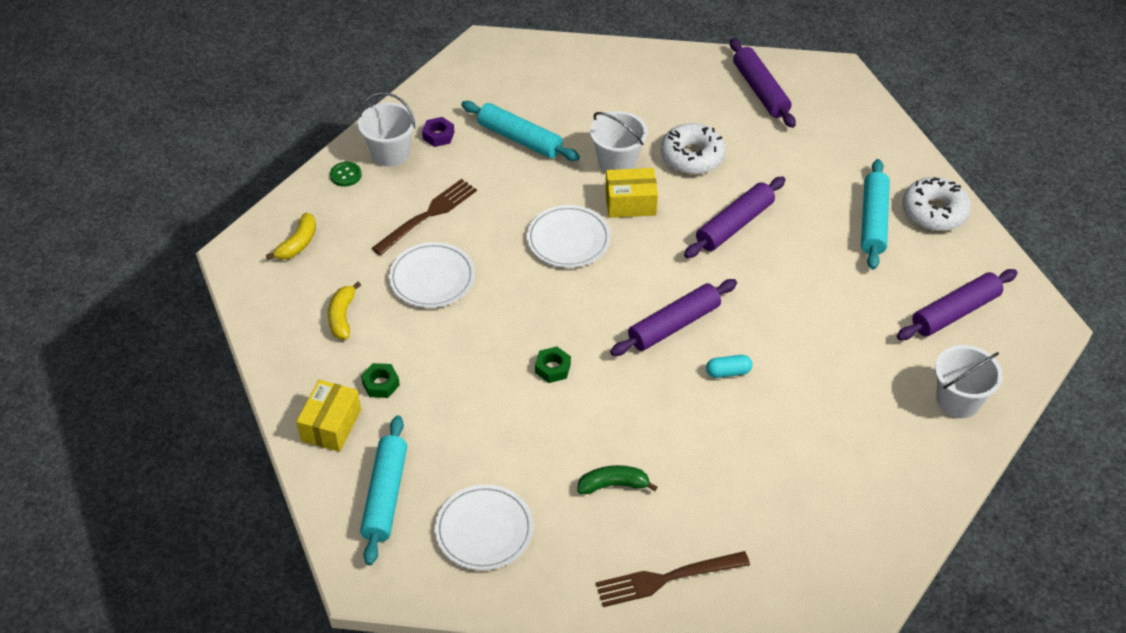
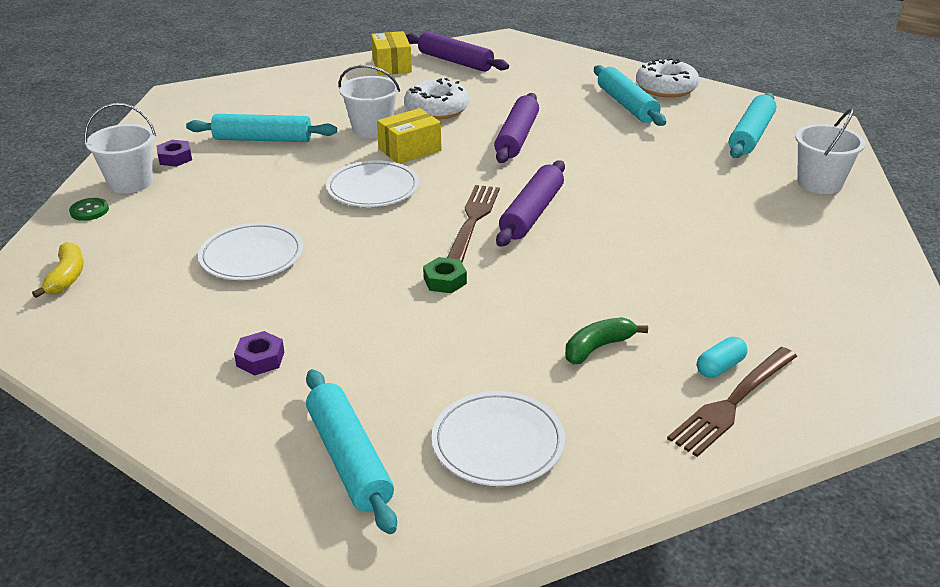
camera: 30 degrees left, 15 degrees down
yellow box [296,380,361,452] -> yellow box moved to [371,31,412,75]
yellow banana [328,282,361,339] -> none
green nut [361,363,400,398] -> purple nut [234,331,284,375]
brown fork [372,179,477,255] -> brown fork moved to [447,185,500,263]
turquoise capsule [706,355,752,378] -> turquoise capsule moved to [697,337,748,378]
purple rolling pin [897,269,1017,340] -> turquoise rolling pin [729,93,776,158]

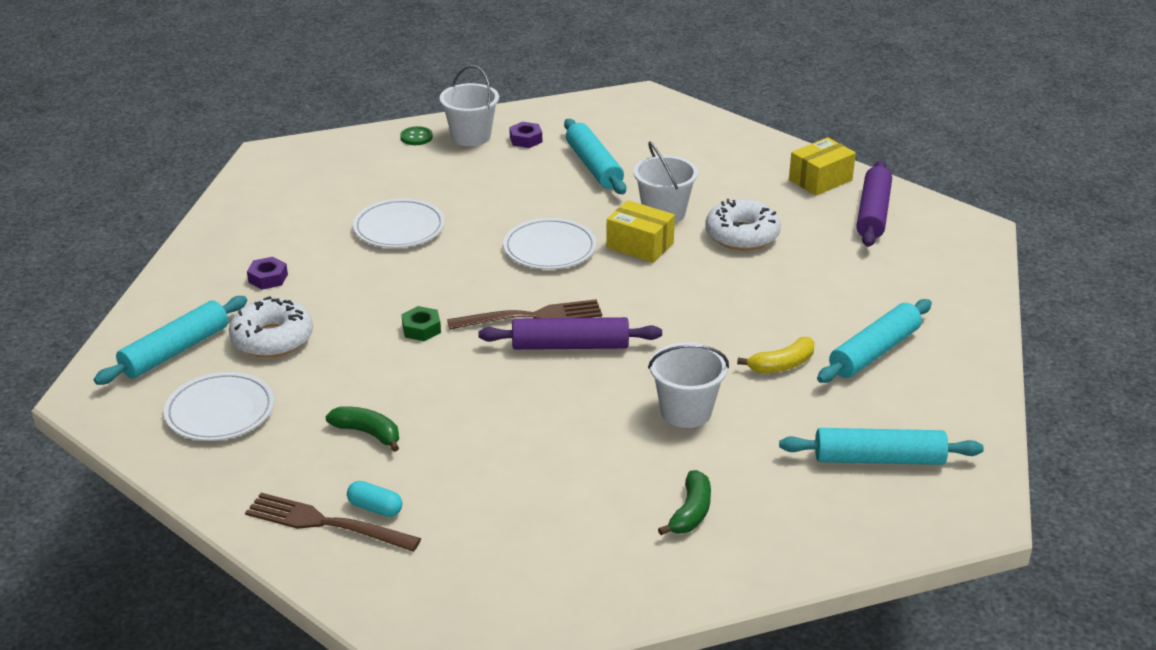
camera: 65 degrees right, 0 degrees up
yellow banana [32,242,84,298] -> yellow banana moved to [737,337,815,373]
purple rolling pin [494,93,539,163] -> none
white donut [636,58,699,98] -> white donut moved to [229,296,313,358]
white bucket [795,108,865,194] -> white bucket moved to [648,342,729,428]
none -> green banana [658,470,711,535]

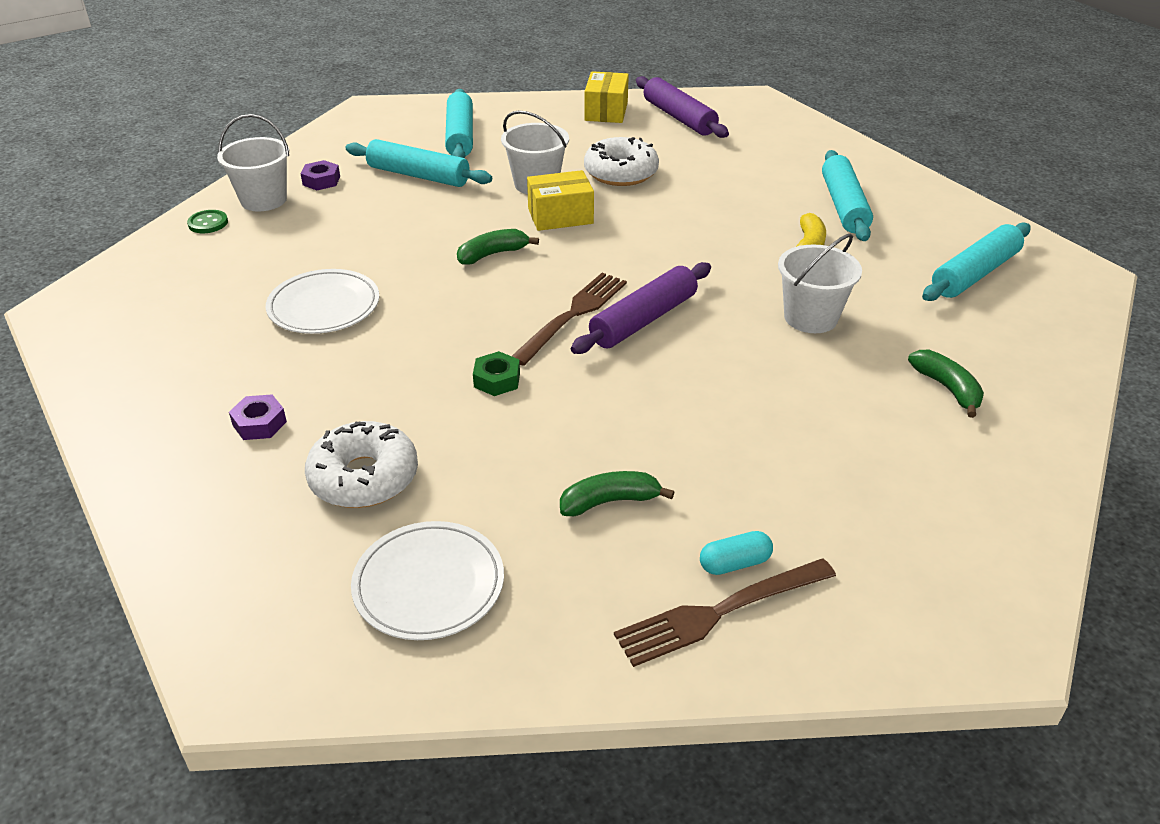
camera: 45 degrees left, 5 degrees up
turquoise rolling pin [94,296,247,385] -> turquoise rolling pin moved to [445,89,473,158]
white plate [503,218,597,269] -> green banana [457,229,539,265]

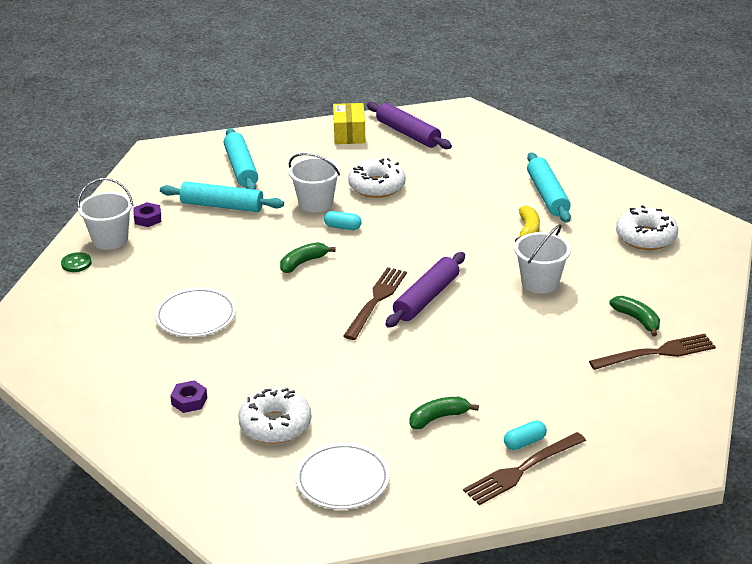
camera: 10 degrees left, 5 degrees down
green nut [473,351,520,396] -> none
yellow box [527,170,594,231] -> turquoise capsule [324,211,361,230]
turquoise rolling pin [922,222,1031,301] -> white donut [616,205,678,250]
none -> brown fork [589,334,716,370]

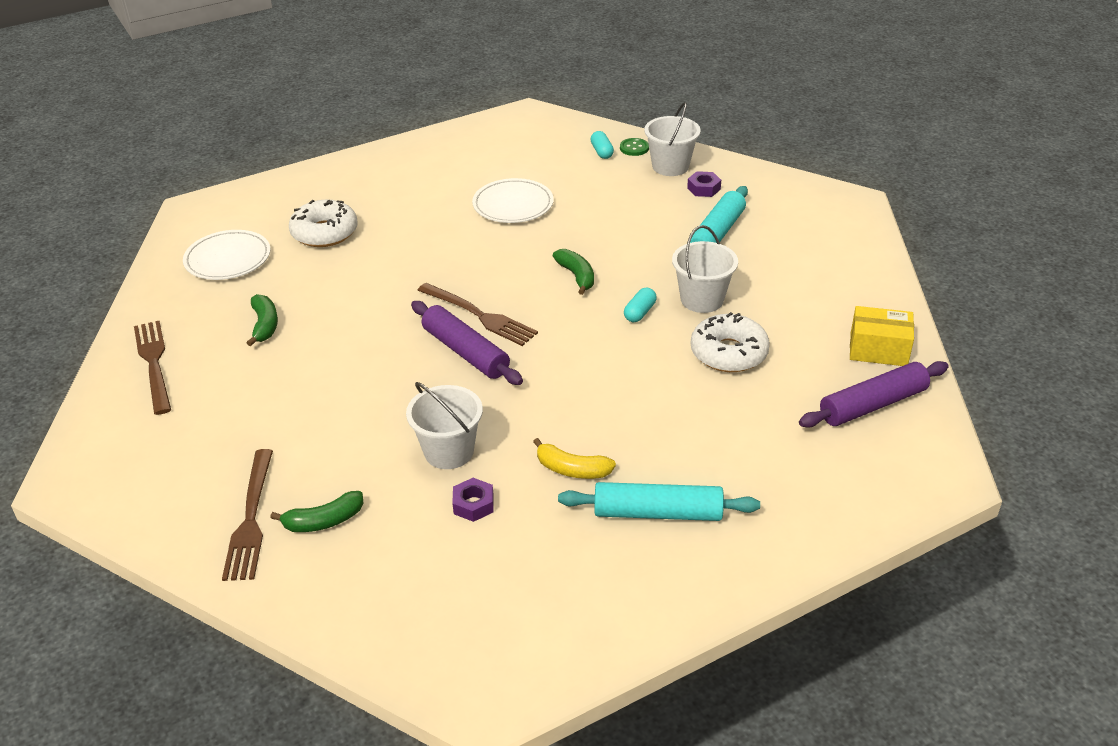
camera: 105 degrees right, 5 degrees up
purple nut [170,380,207,413] -> purple nut moved to [452,478,494,522]
turquoise rolling pin [224,128,258,190] -> none
turquoise capsule [504,420,547,450] -> turquoise capsule moved to [591,131,614,159]
white donut [616,205,678,250] -> none

